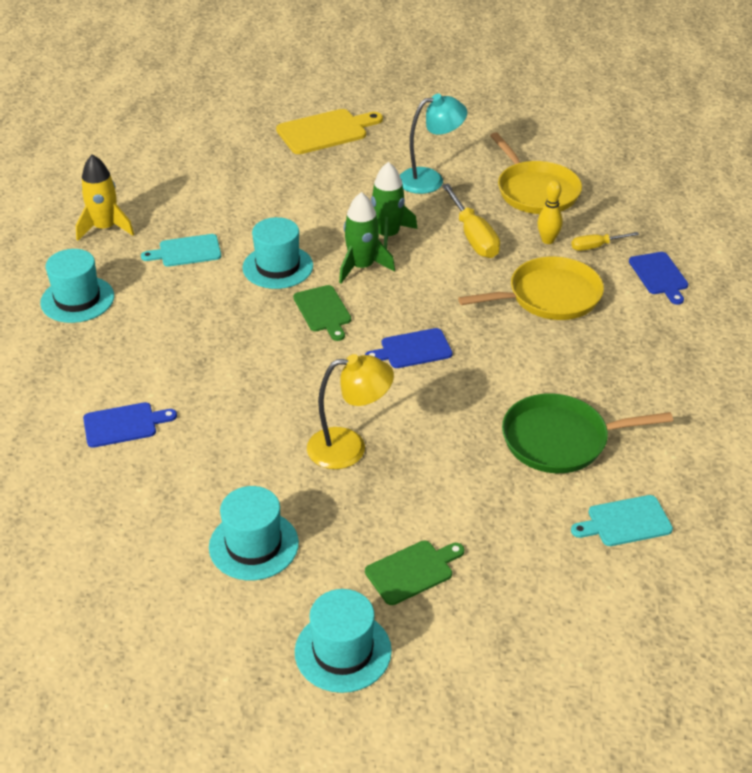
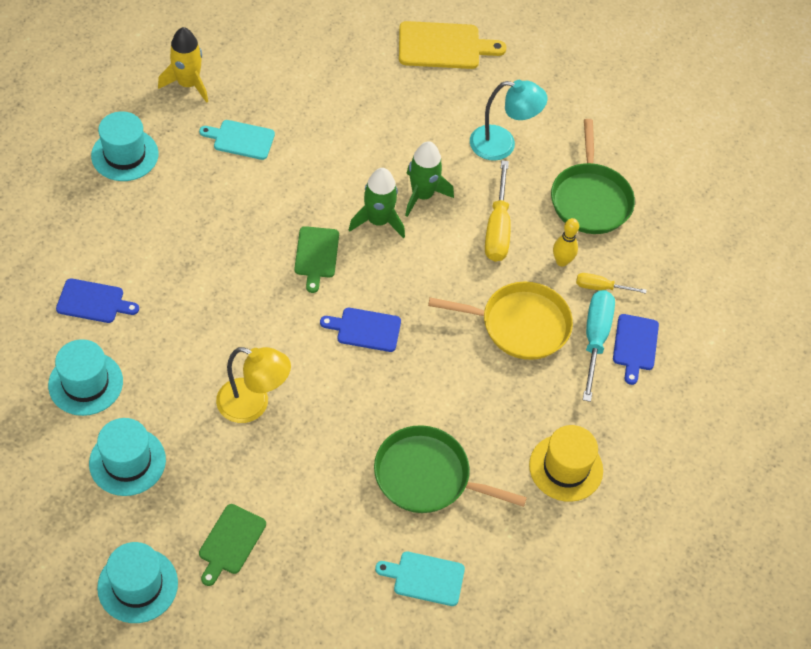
camera: 20 degrees right, 15 degrees up
turquoise hat [243,217,313,289] -> turquoise hat moved to [48,339,123,416]
green cutting board [365,541,464,605] -> green cutting board turned 120 degrees clockwise [199,504,266,586]
yellow pan [490,132,582,214] -> green pan [551,119,635,234]
none -> yellow hat [529,425,603,502]
none -> turquoise screwdriver [583,290,615,402]

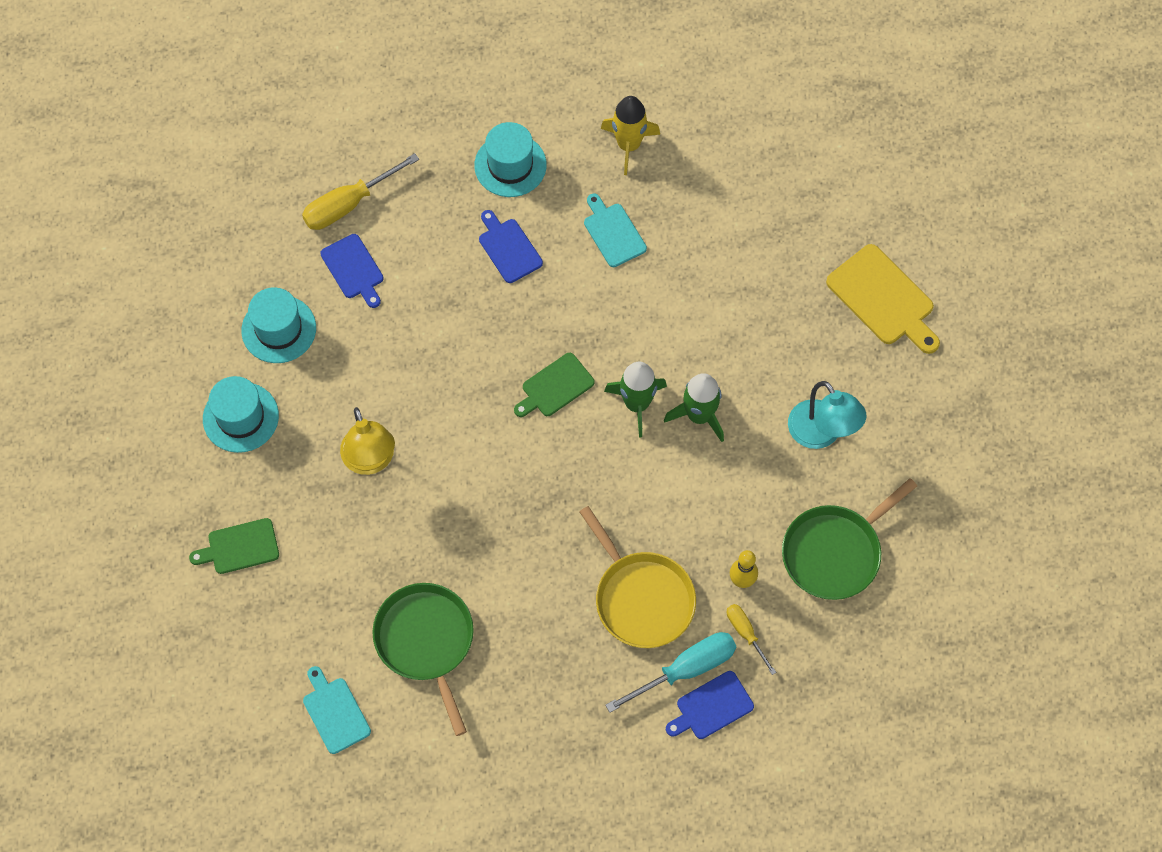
camera: 55 degrees right, 10 degrees up
turquoise hat [97,542,178,623] -> none
blue cutting board [320,308,401,352] -> blue cutting board moved to [479,210,543,283]
yellow screwdriver [485,160,511,262] -> yellow screwdriver moved to [302,153,419,230]
yellow hat [529,425,603,502] -> none

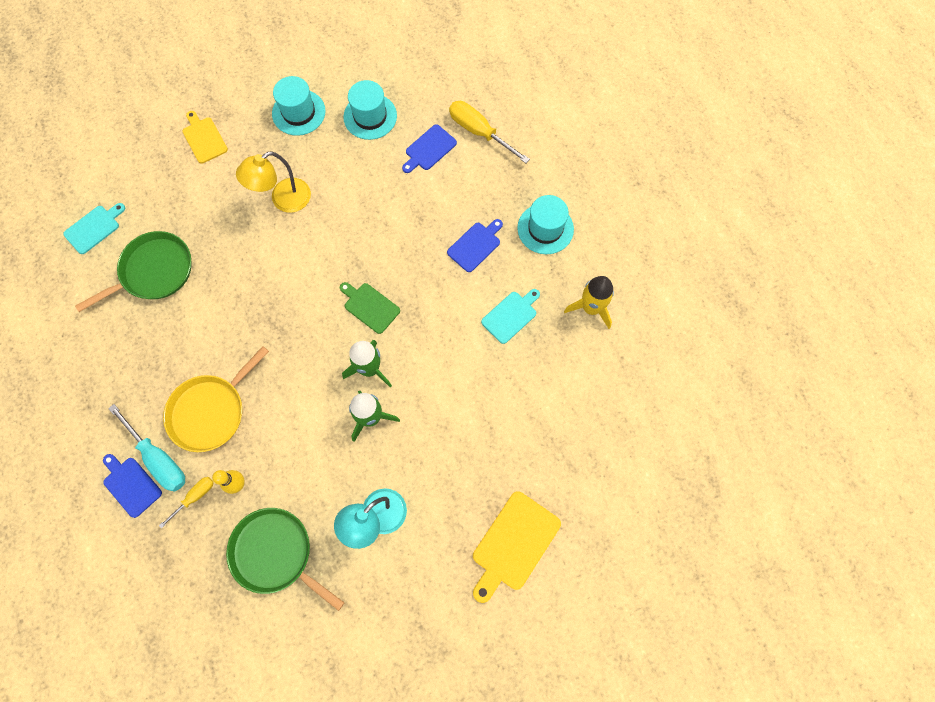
camera: 75 degrees right, 5 degrees up
green cutting board [189,518,279,574] -> yellow cutting board [182,111,228,164]

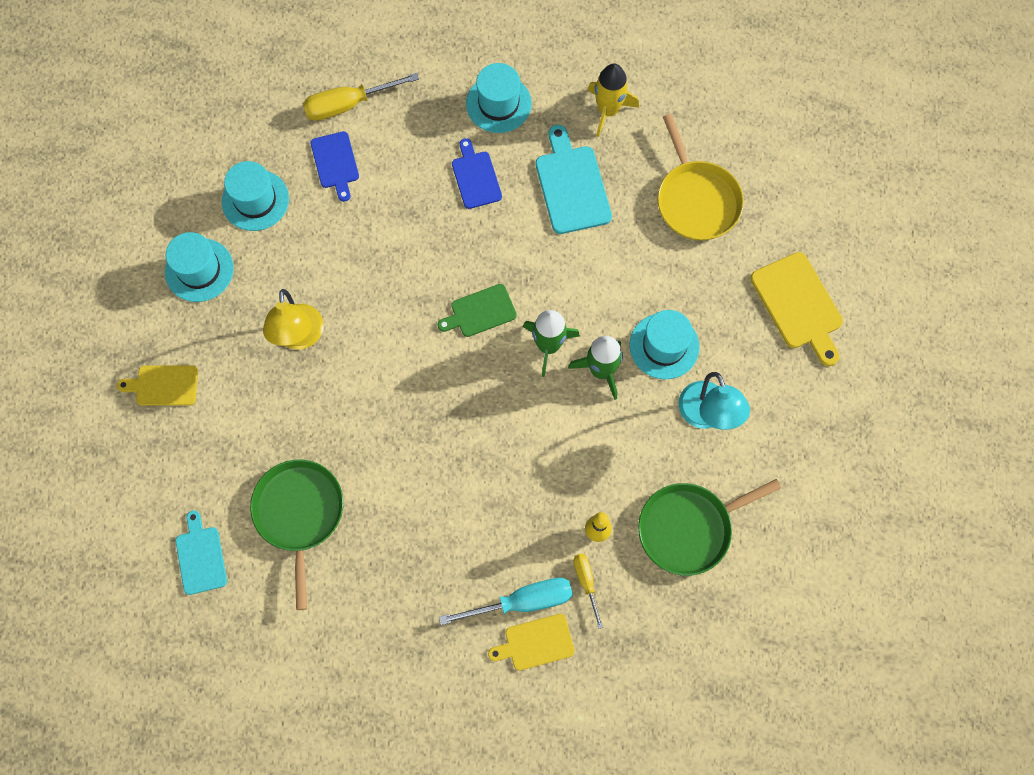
camera: 60 degrees left, 0 degrees up
blue cutting board [103,454,162,518] -> yellow cutting board [488,614,575,671]
yellow pan [163,346,269,452] -> yellow pan moved to [657,114,744,241]
turquoise cutting board [481,289,540,344] -> turquoise cutting board [536,125,612,234], size x1.55
none -> turquoise hat [629,310,700,379]

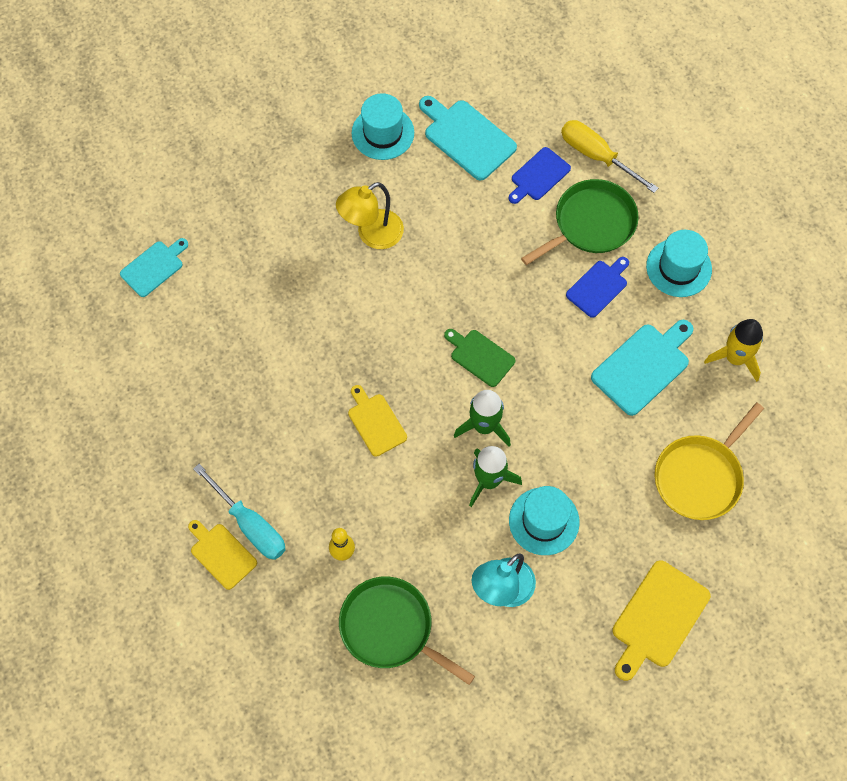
camera: 60 degrees right, 5 degrees down
yellow cutting board [117,365,198,406] -> yellow cutting board moved to [348,385,407,457]
turquoise hat [222,161,289,231] -> turquoise cutting board [419,96,517,181]
green pan [250,459,343,610] -> green pan moved to [521,179,639,265]
yellow screwdriver [574,554,603,629] -> none

